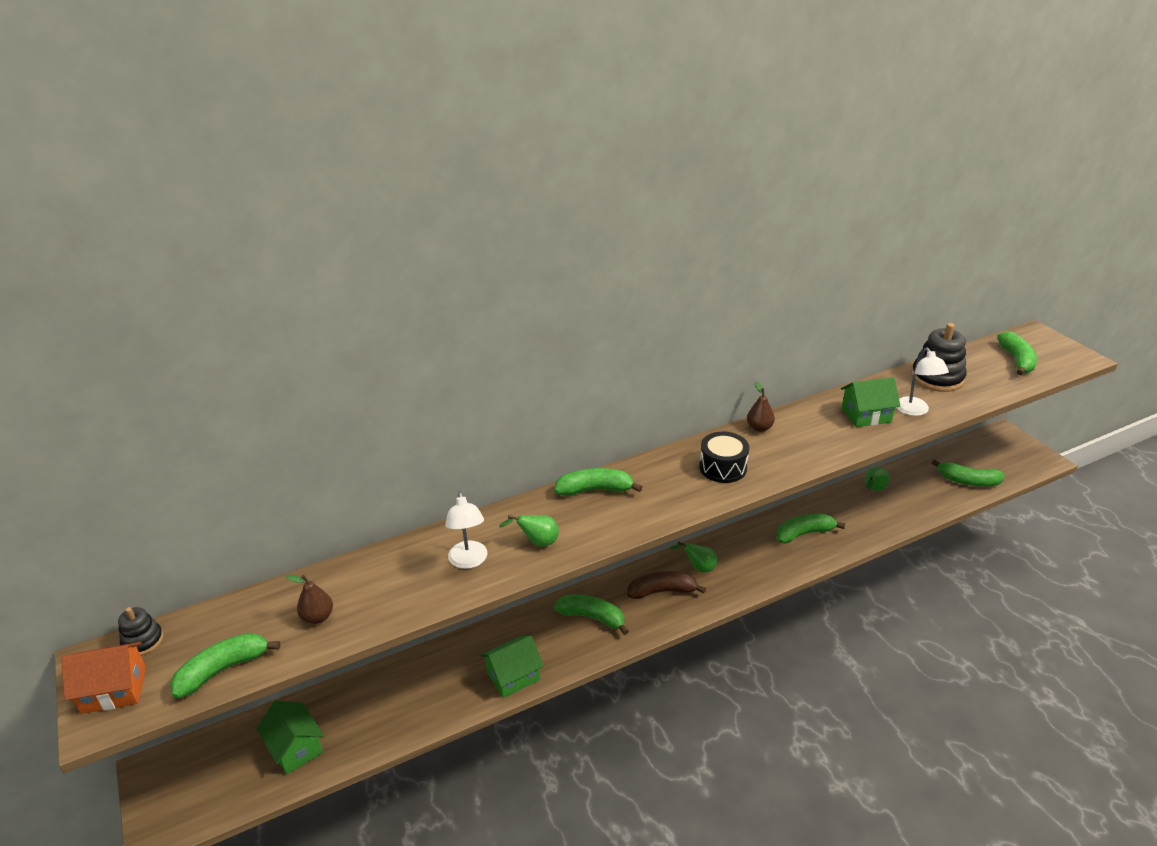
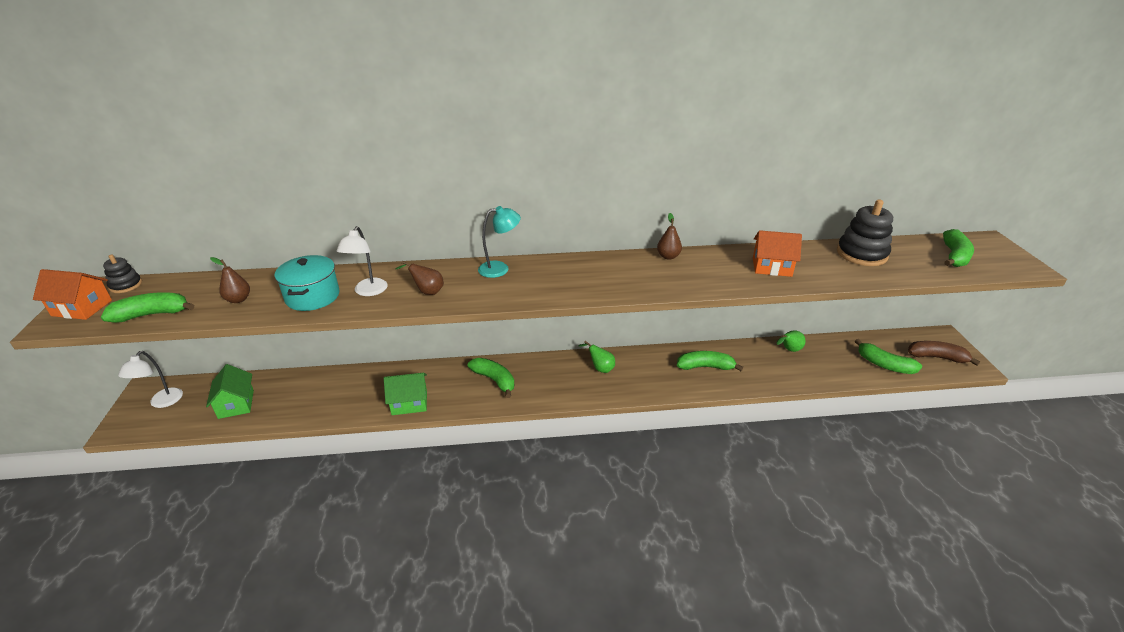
camera: 20 degrees right, 0 degrees up
green pear [499,515,559,547] -> brown pear [396,261,444,295]
green banana [554,468,642,496] -> turquoise lamp [478,206,521,278]
brown banana [627,571,706,599] -> brown banana moved to [908,341,980,366]
black drum [699,432,749,483] -> none
green house [841,377,900,427] -> orange house [753,230,802,277]
white lamp [896,347,949,416] -> white lamp moved to [118,351,183,408]
none -> turquoise pot [275,255,340,311]

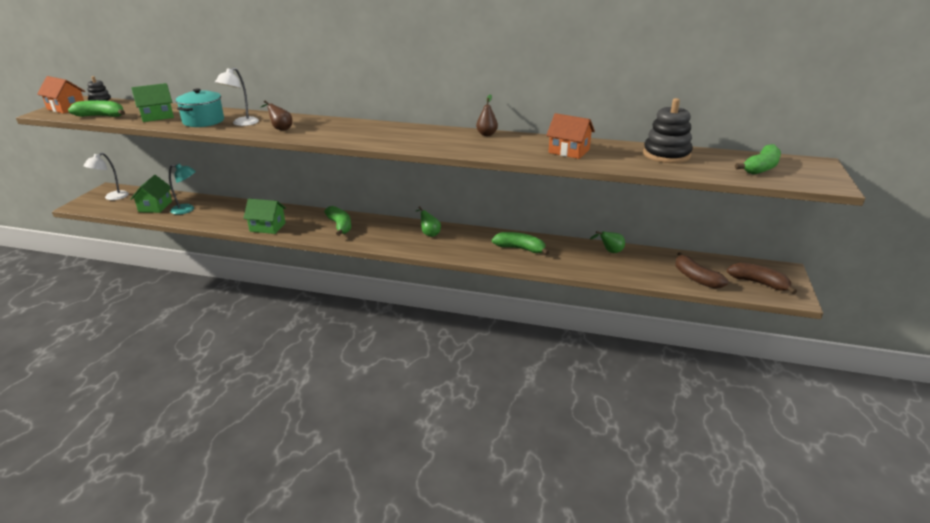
camera: 20 degrees right, 5 degrees down
brown pear [210,257,250,303] -> green house [131,83,174,122]
turquoise lamp [478,206,521,278] -> turquoise lamp moved to [169,163,196,215]
green banana [855,339,922,374] -> brown banana [676,252,728,289]

